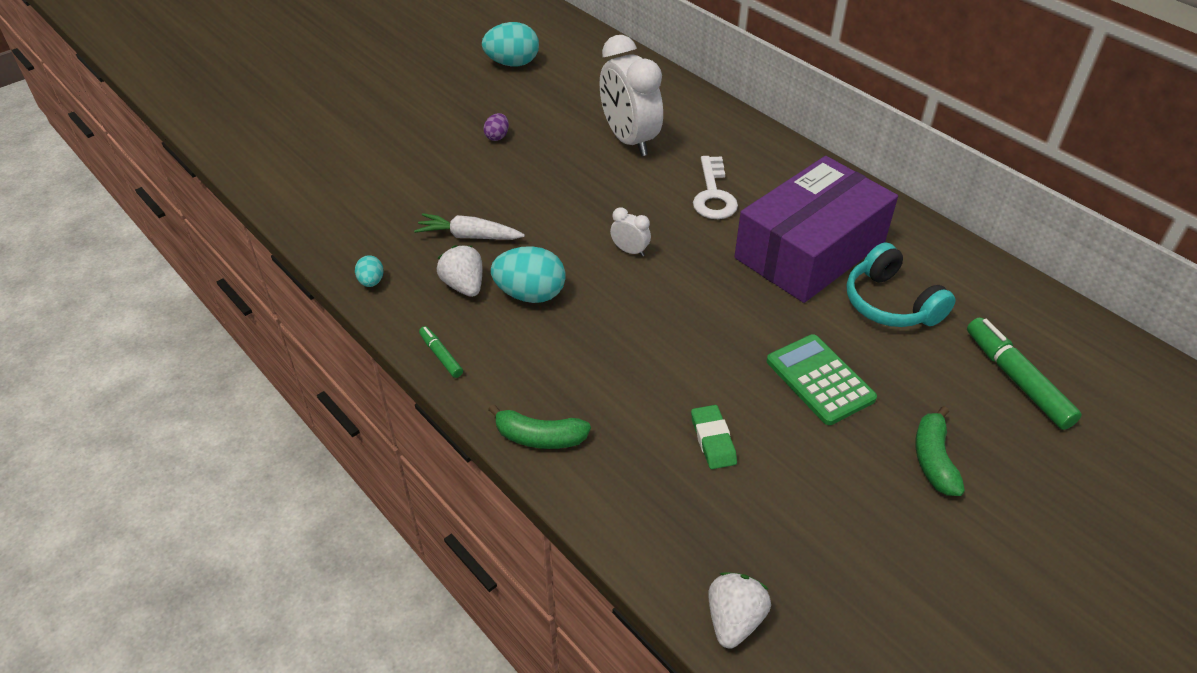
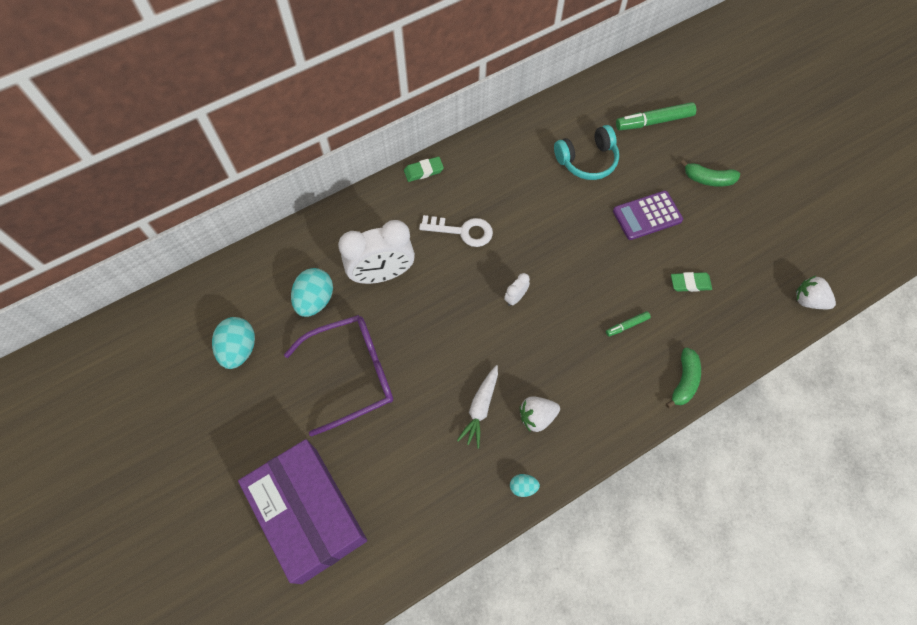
camera: 80 degrees left, 20 degrees up
green marker [419,326,463,378] -> green marker moved to [606,311,651,337]
purple egg [483,113,509,141] -> purple glasses [284,315,393,437]
turquoise egg [491,246,565,303] -> turquoise egg moved to [291,268,333,317]
purple box [734,156,898,303] -> purple box moved to [238,439,367,584]
green calculator [767,334,877,425] -> purple calculator [613,191,683,240]
none -> green eraser [404,157,444,182]

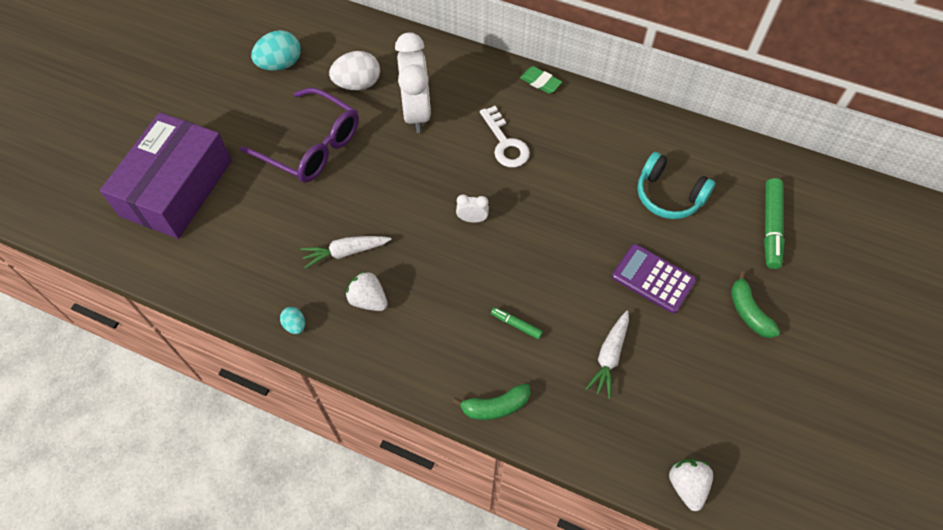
camera: 55 degrees right, 5 degrees down
turquoise egg [291,268,333,317] -> white egg [329,51,380,90]
white clock [338,220,415,284] -> white clock turned 135 degrees counterclockwise [395,32,431,133]
green marker [616,102,696,131] -> green marker turned 120 degrees counterclockwise [764,178,785,269]
green eraser [671,272,712,292] -> white carrot [585,311,629,399]

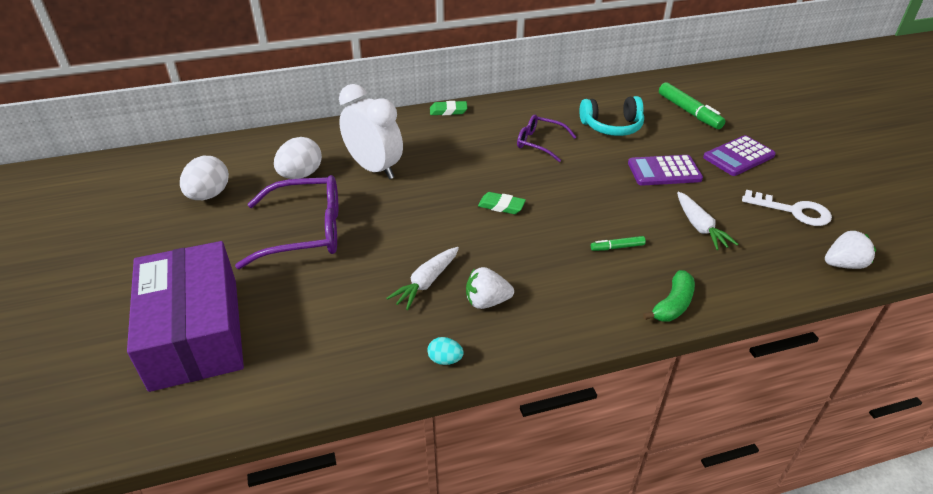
camera: 40 degrees left, 20 degrees down
turquoise egg [251,30,301,71] -> white egg [180,156,229,200]
white clock [456,195,489,223] -> green eraser [478,192,526,214]
white key [480,106,530,167] -> white key moved to [742,190,832,226]
white strawberry [669,459,713,511] -> white strawberry turned 120 degrees clockwise [825,231,876,269]
green banana [731,272,780,338] -> purple calculator [703,135,776,176]
none -> purple glasses [517,115,576,162]

